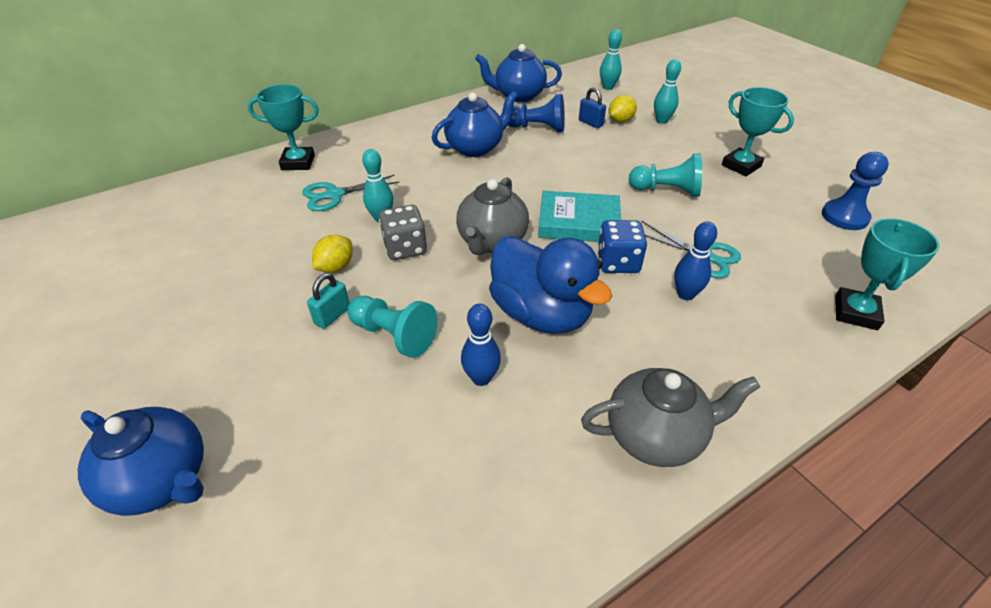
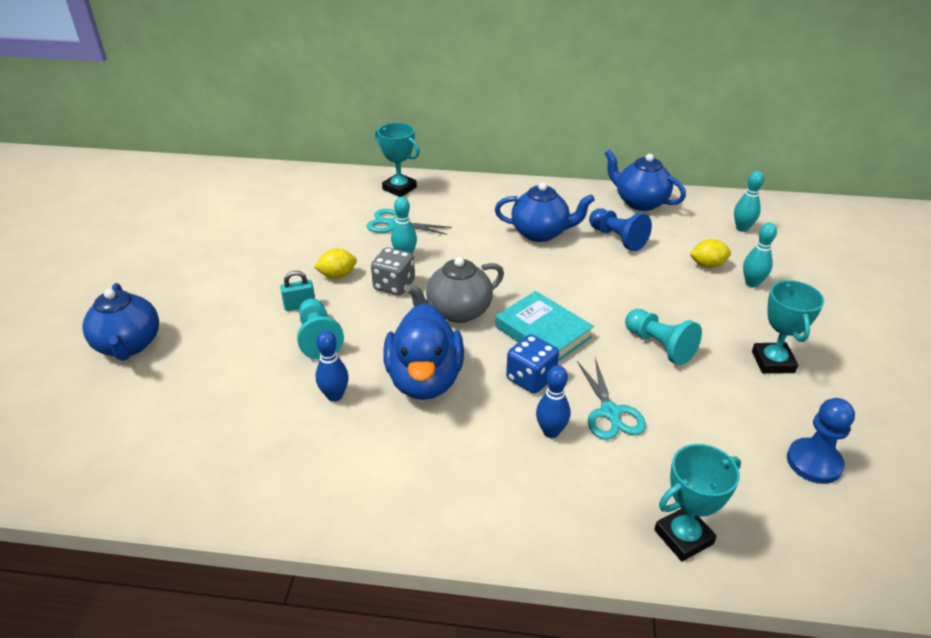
camera: 40 degrees right, 5 degrees down
blue padlock [579,88,606,128] -> none
grey teapot [581,368,760,467] -> none

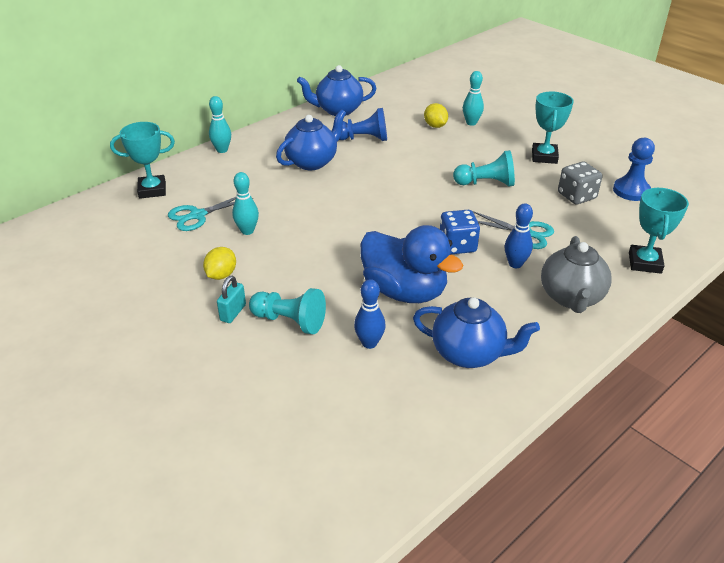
camera: 50 degrees left, 0 degrees up
blue teapot [83,283,159,361] -> blue teapot moved to [413,297,540,368]
grey dice [371,247,415,295] -> grey dice moved to [558,162,602,204]
grey teapot [405,257,504,323] -> grey teapot moved to [541,236,612,313]
turquoise book [495,291,594,361] -> none
yellow lemon [689,239,731,268] -> yellow lemon turned 60 degrees counterclockwise [424,103,448,128]
turquoise bowling pin [734,171,764,232] -> turquoise bowling pin moved to [209,96,231,153]
turquoise trophy [752,280,824,374] -> turquoise trophy turned 60 degrees clockwise [532,91,574,164]

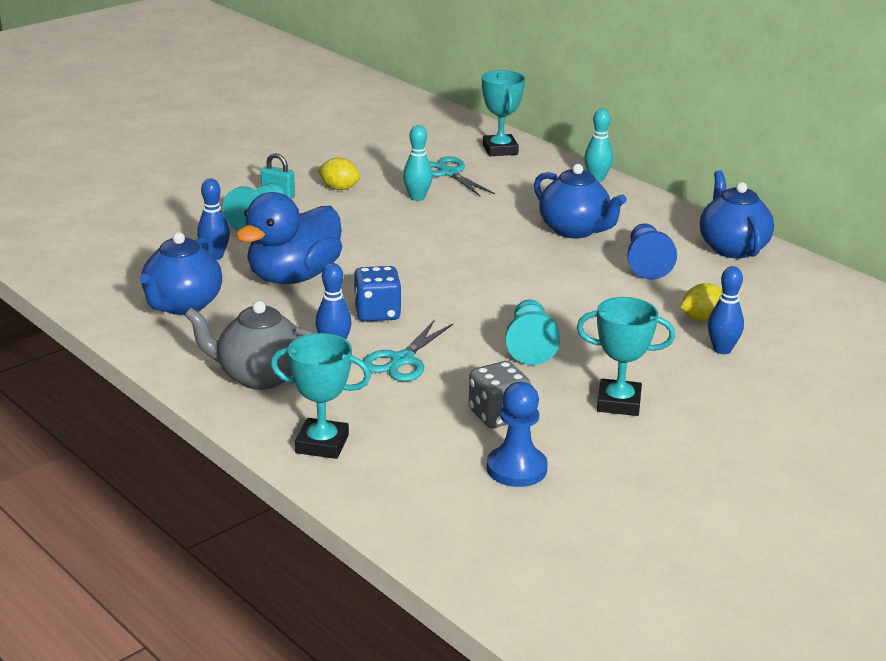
camera: 90 degrees right, 10 degrees down
turquoise bowling pin [463,71,484,126] -> blue bowling pin [708,266,744,354]

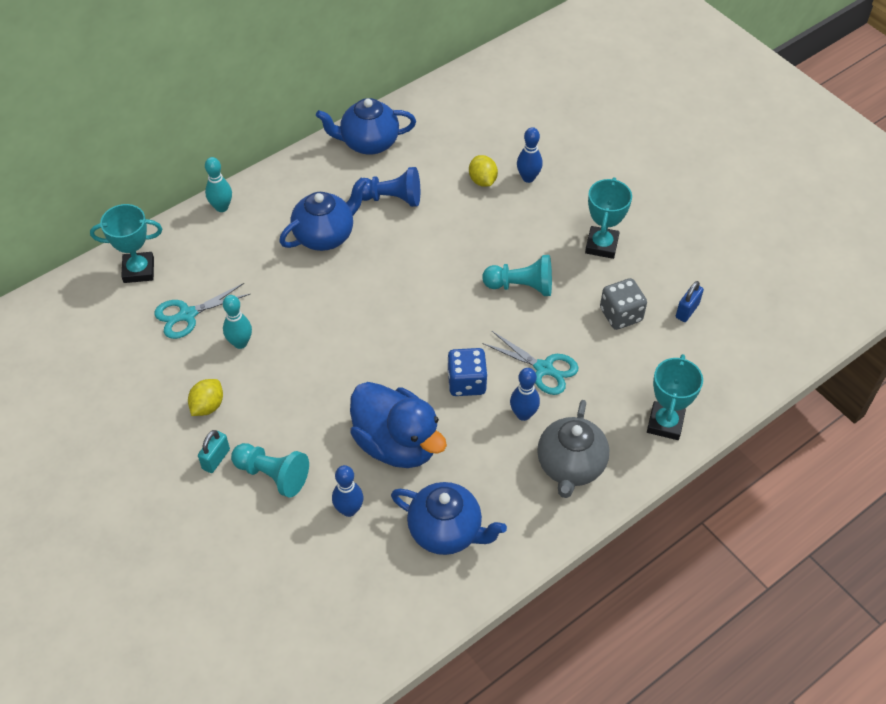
camera: 85 degrees left, 25 degrees up
blue pawn [487,382,548,487] -> blue padlock [676,281,704,322]

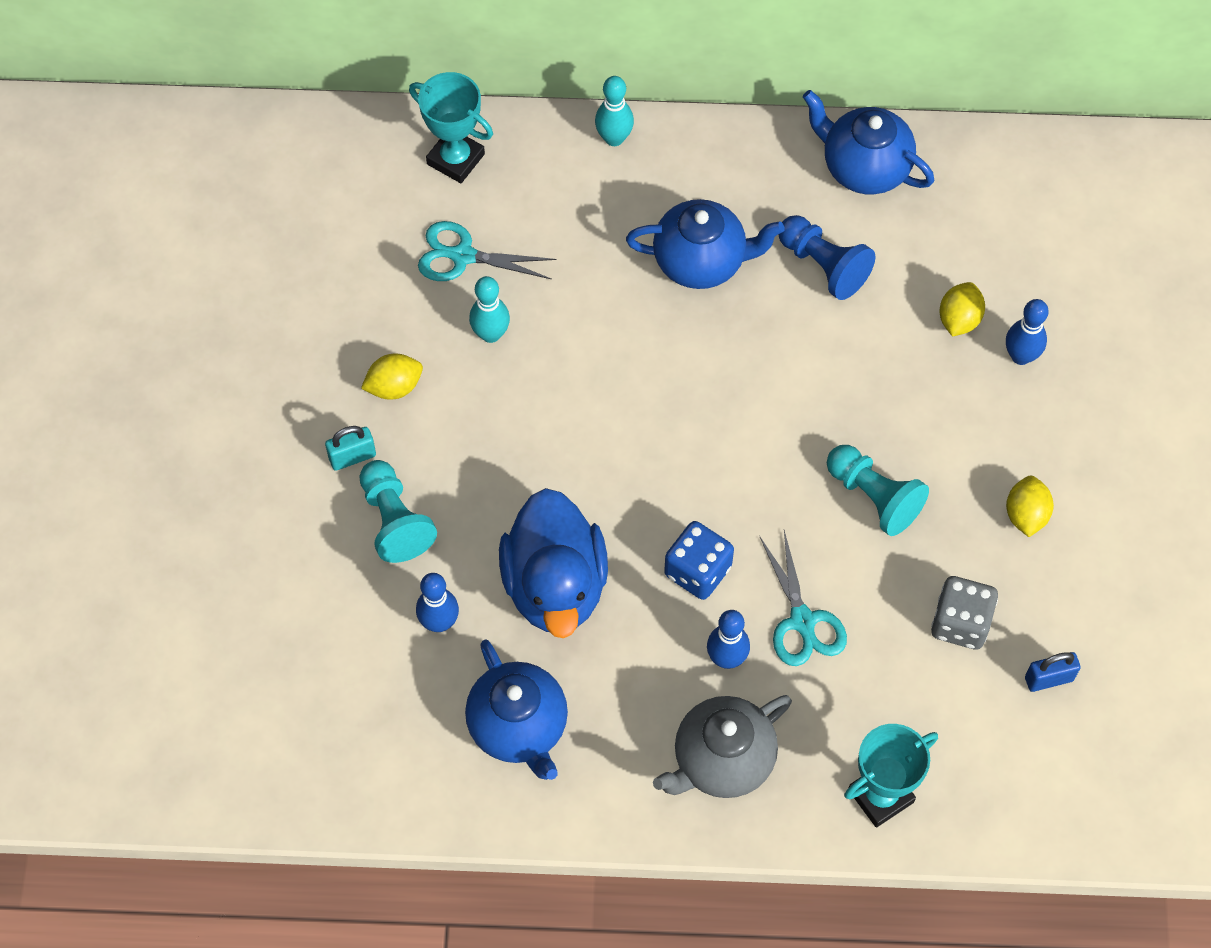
camera: 40 degrees right, 10 degrees up
turquoise trophy [585,177,632,259] -> yellow lemon [1006,476,1054,537]

